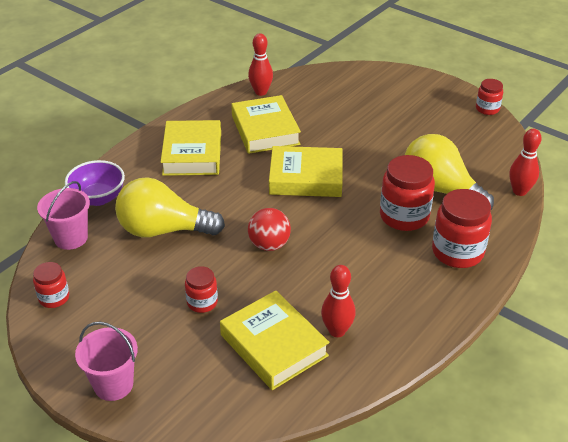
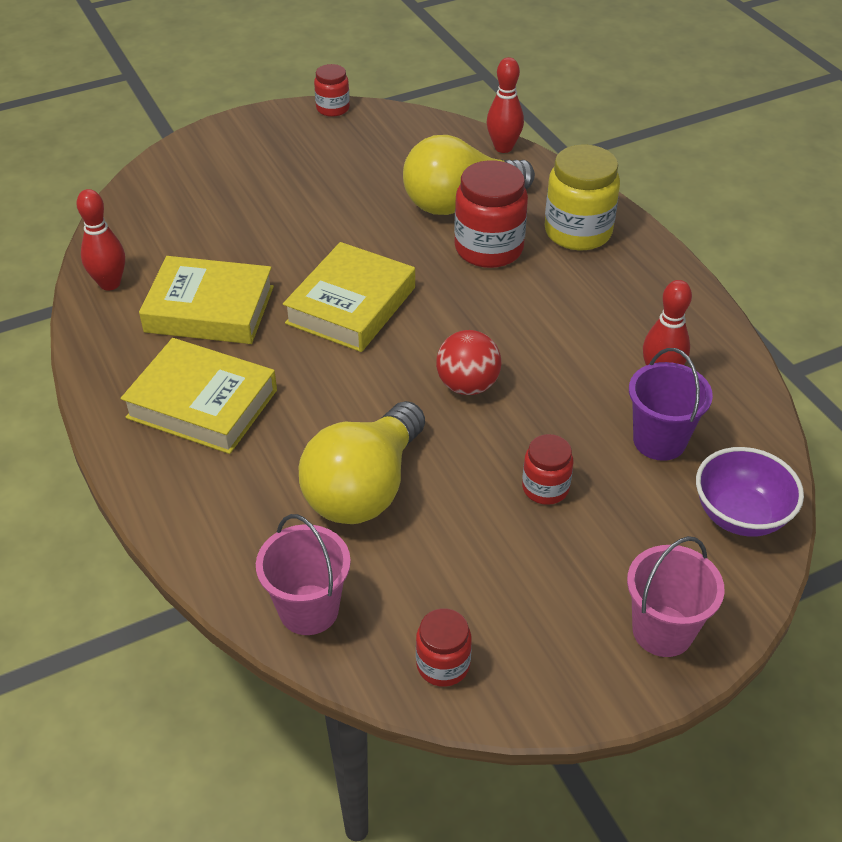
camera: 65 degrees left, 5 degrees up
purple bowl [65,160,125,206] -> purple bowl moved to [696,447,804,537]
yellow book [220,290,330,390] -> purple bucket [629,348,713,461]
red jar [432,189,492,268] -> yellow jar [545,145,620,251]

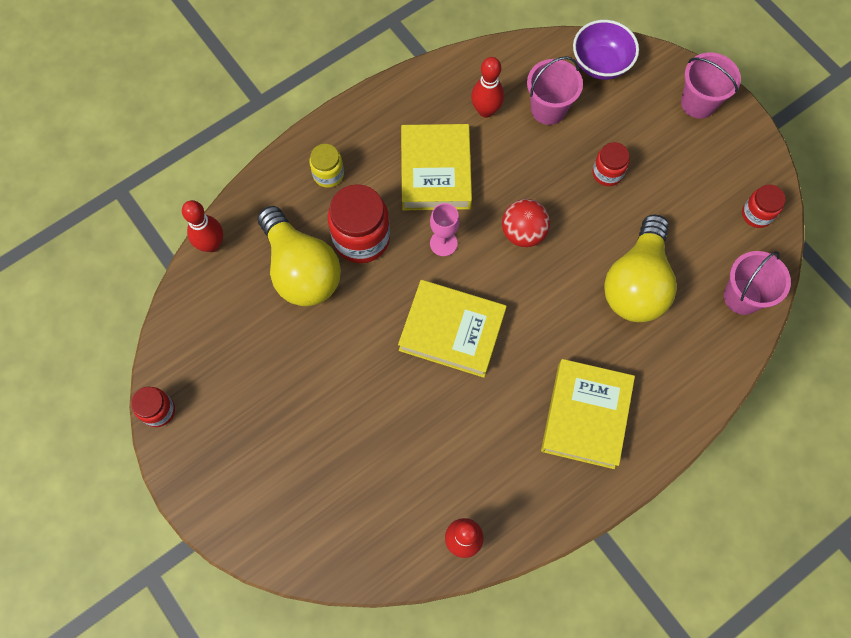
camera: 100 degrees left, 25 degrees up
yellow book [139,256,274,344] -> yellow book moved to [401,124,472,210]
yellow light bulb [299,401,425,524] -> yellow light bulb turned 90 degrees clockwise [604,214,677,322]
yellow jar [545,145,620,251] -> yellow jar [309,144,344,188], size x0.56
purple bucket [629,348,713,461] -> pink bucket [527,56,583,125]
none -> pink goblet [430,203,460,256]

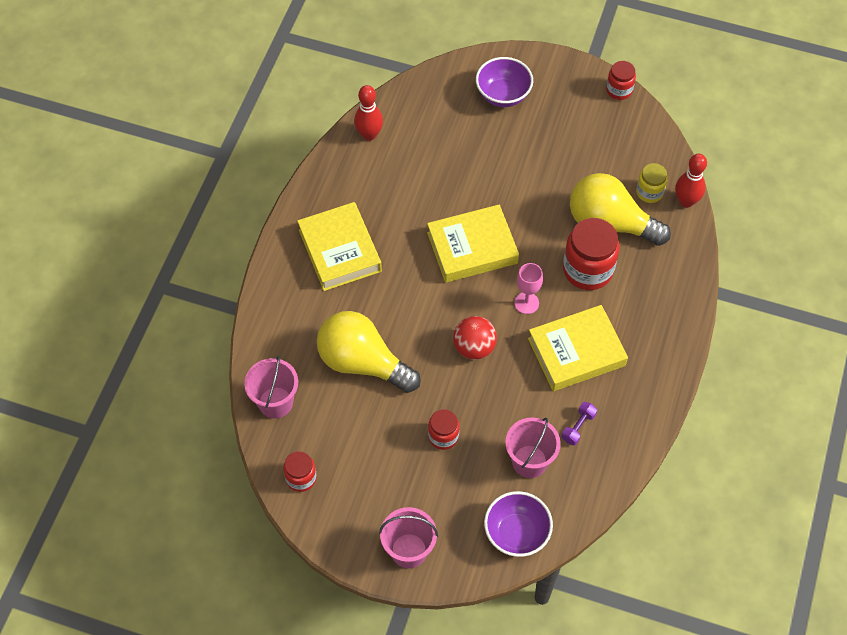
camera: 145 degrees right, 10 degrees down
yellow jar [309,144,344,188] -> yellow jar moved to [636,163,668,203]
yellow book [401,124,472,210] -> yellow book turned 75 degrees counterclockwise [528,305,628,391]
red bowling pin [471,57,504,118] -> purple dumbbell [562,402,597,445]
yellow light bulb [604,214,677,322] -> yellow light bulb turned 45 degrees counterclockwise [317,311,421,393]
none -> purple bowl [476,57,533,107]

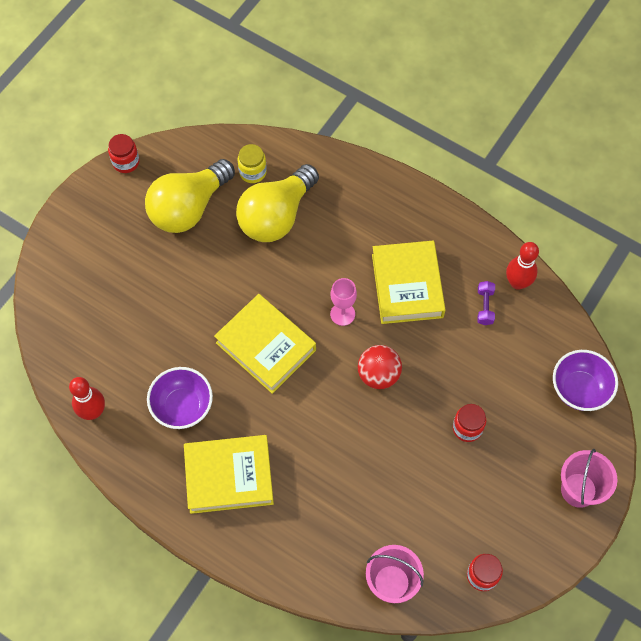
camera: 75 degrees left, 5 degrees up
yellow light bulb [317,311,421,393] -> yellow light bulb moved to [145,159,235,233]
yellow book [427,204,519,283] -> yellow book turned 45 degrees counterclockwise [214,294,316,394]
purple bowl [476,57,533,107] -> purple bowl moved to [147,367,213,429]
pink bucket [505,417,561,478] -> none
purple dumbbell [562,402,597,445] -> purple dumbbell turned 45 degrees clockwise [477,281,495,325]
red jar [563,218,619,290] -> none
red bowling pin [675,154,707,208] -> red bowling pin moved to [506,242,539,290]

